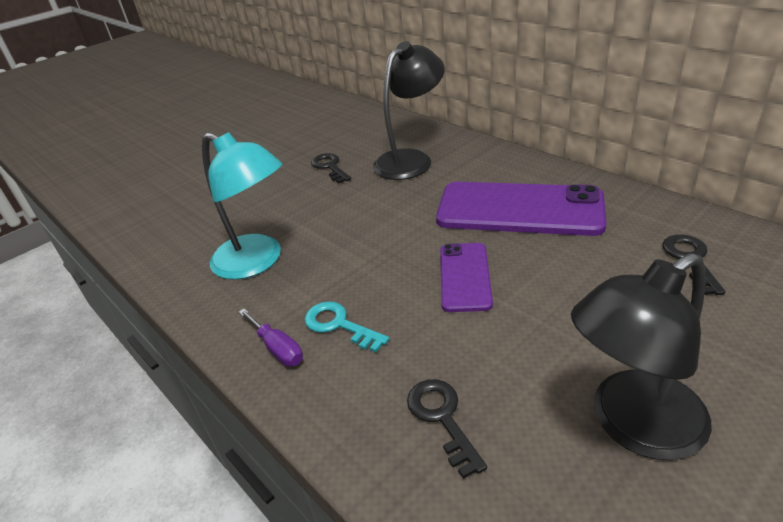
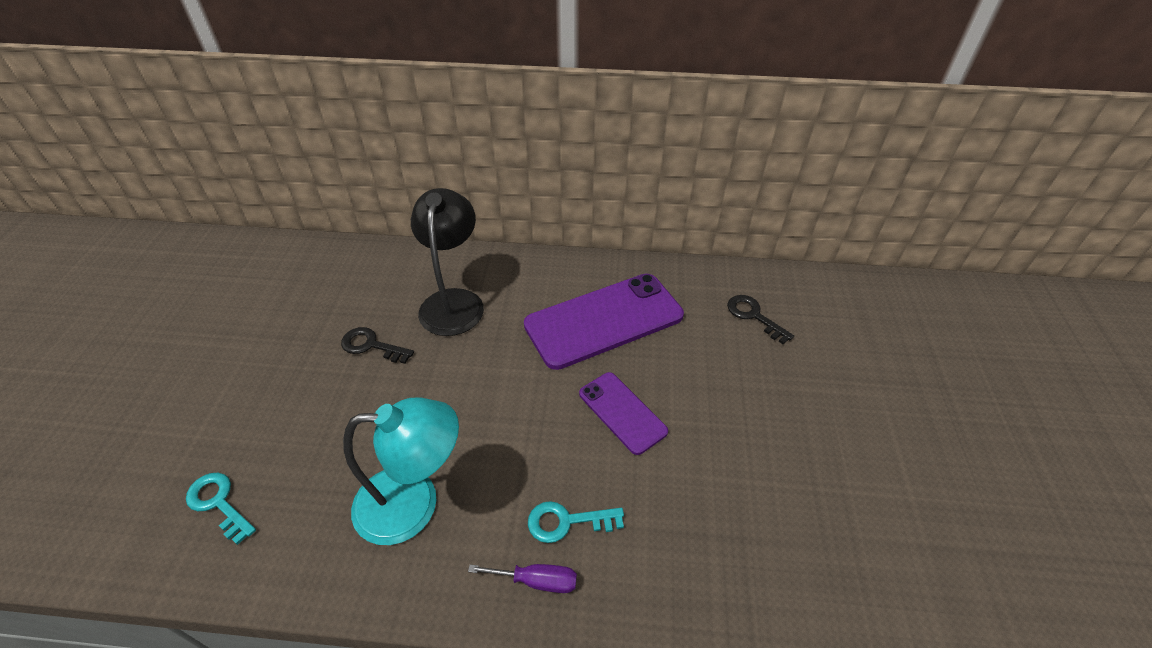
camera: 45 degrees left, 10 degrees up
black key [407,379,487,479] -> none
black lamp [571,253,712,460] -> none
none -> turquoise key [186,473,256,545]

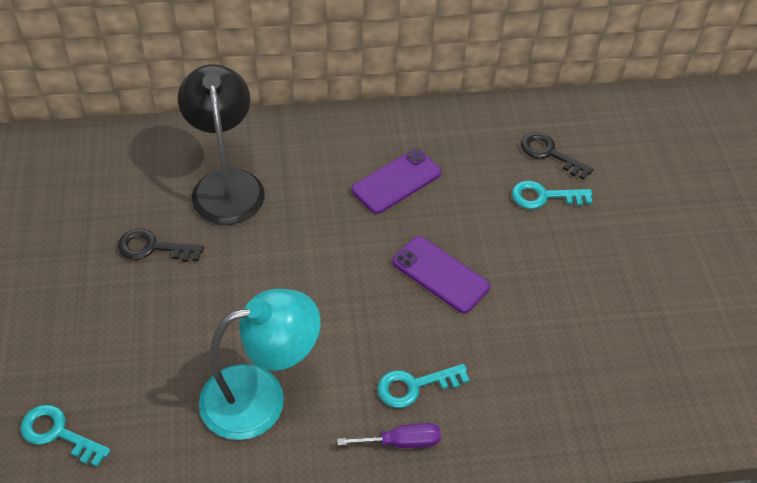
camera: 15 degrees left, 5 degrees up
purple phone [524,274,684,370] -> purple phone [351,149,442,214], size x0.55
none -> turquoise key [512,181,592,209]

